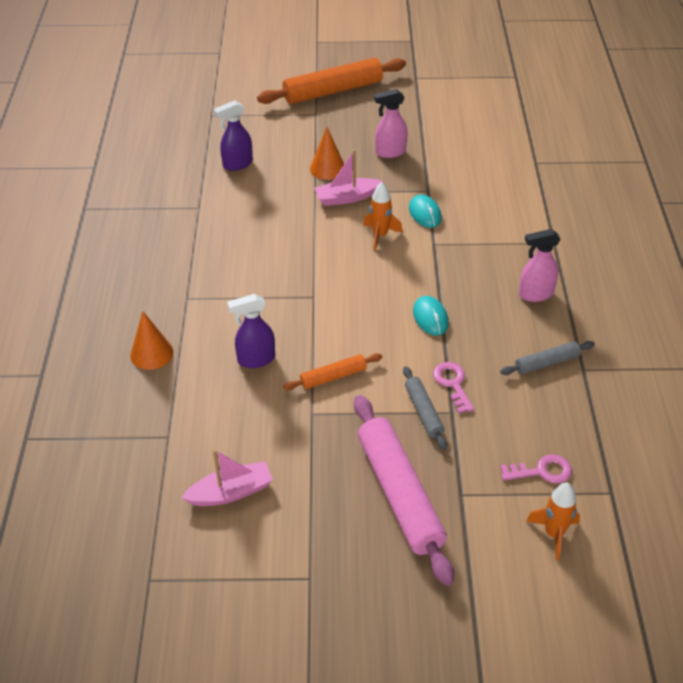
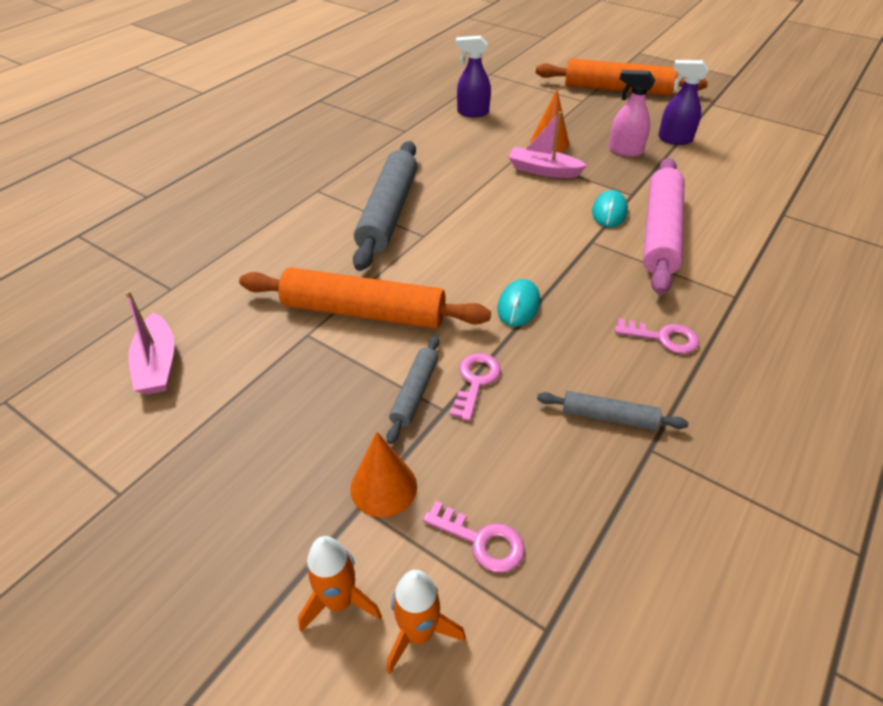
camera: 35 degrees right, 0 degrees up
orange cone [130,312,173,370] -> orange cone moved to [350,432,417,518]
pink boat [181,449,273,506] -> pink boat turned 60 degrees clockwise [125,291,175,394]
purple spray bottle [227,294,275,368] -> purple spray bottle moved to [658,60,709,145]
orange rolling pin [283,353,382,390] -> orange rolling pin [239,267,491,329], size x2.01
pink rolling pin [354,395,454,586] -> pink rolling pin moved to [643,158,684,295]
orange rocket [363,182,403,251] -> orange rocket moved to [298,536,382,632]
pink spray bottle [519,229,561,302] -> pink key [615,318,699,354]
none -> grey rolling pin [353,141,418,271]

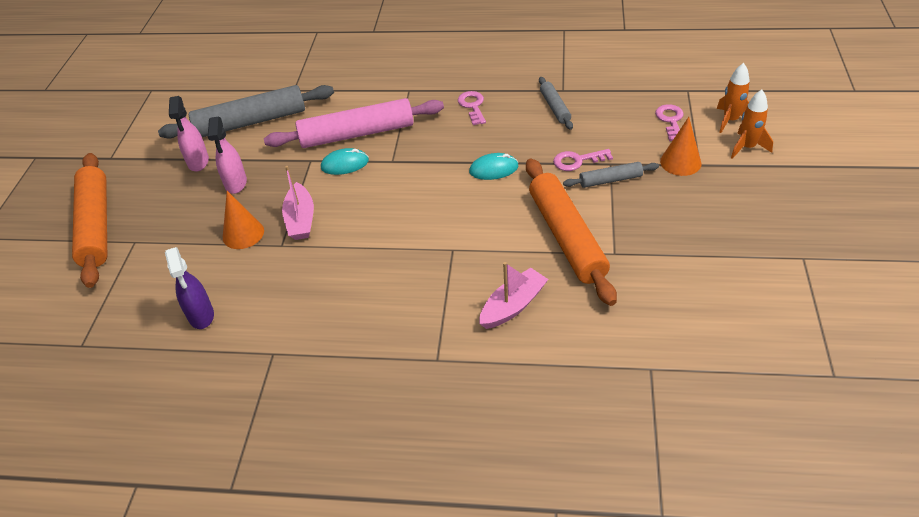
camera: 115 degrees left, 0 degrees up
pink boat [125,291,175,394] -> pink boat moved to [479,262,548,329]
grey rolling pin [353,141,418,271] -> grey rolling pin moved to [158,85,334,139]
purple spray bottle [658,60,709,145] -> pink spray bottle [169,96,209,171]

